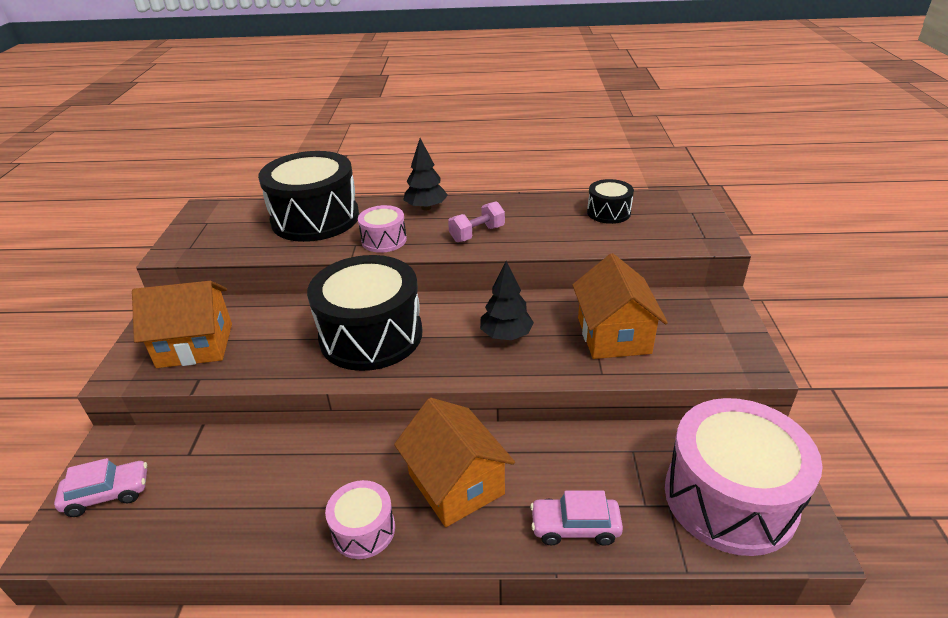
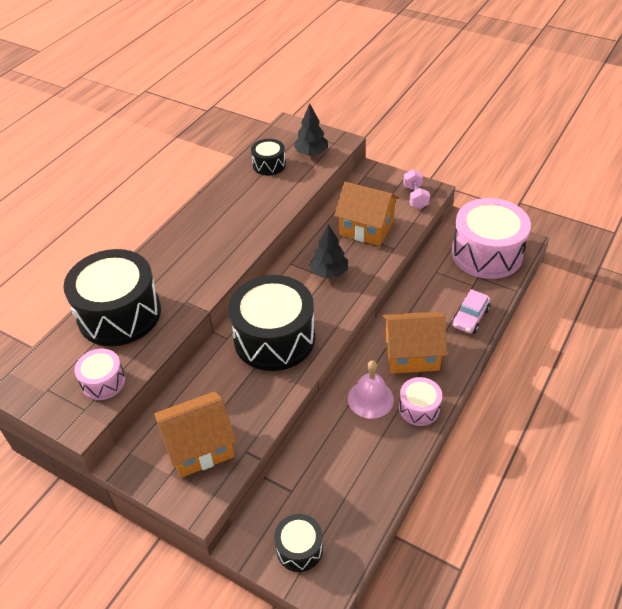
camera: 60 degrees left, 10 degrees up
pink car [54,458,147,517] -> black drum [274,514,323,572]
orange house [132,281,232,368] -> orange house turned 45 degrees clockwise [154,391,237,478]
pink drum [358,205,407,253] -> pink drum moved to [74,349,126,400]
black tree [403,138,448,211] -> black tree moved to [294,103,328,156]
pink dumbbell [448,201,505,242] -> pink dumbbell moved to [403,169,430,209]
none -> pink bell [348,360,394,419]

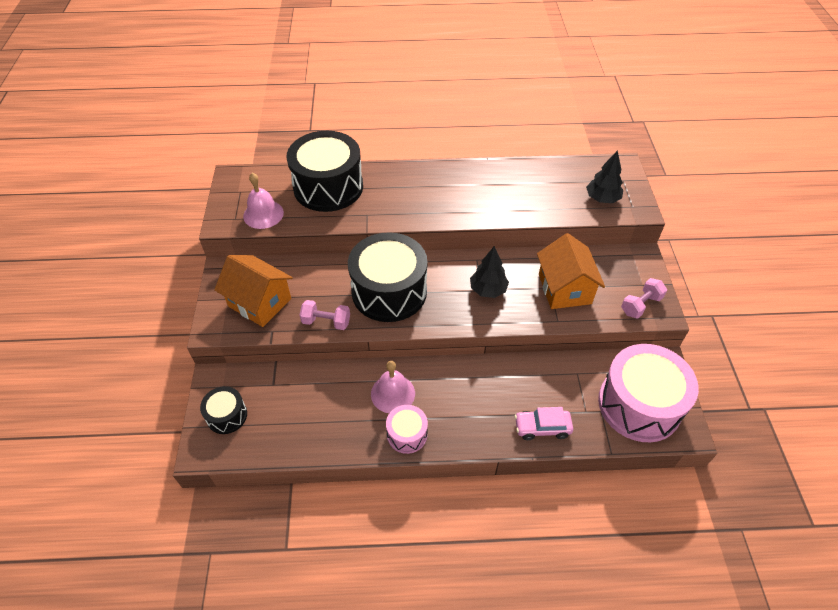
camera: 55 degrees right, 5 degrees up
pink drum [74,349,126,400] -> pink bell [243,173,284,229]
black drum [251,139,286,175] -> none
orange house [383,312,447,374] -> none
none -> pink dumbbell [299,300,350,330]

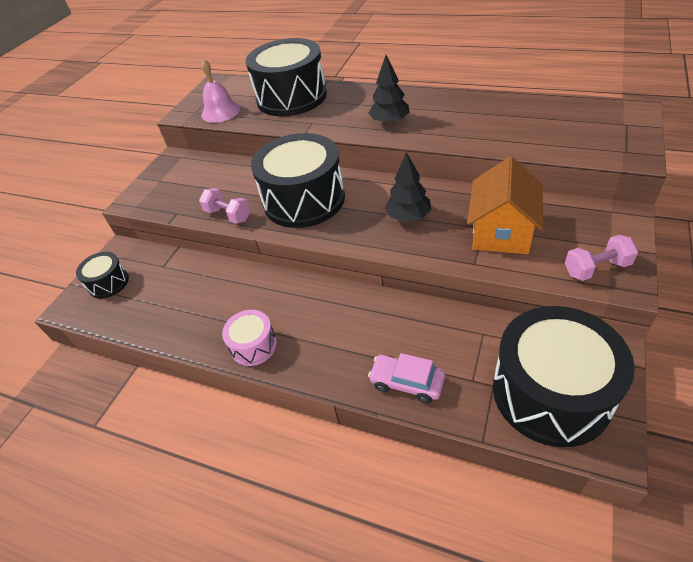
camera: 30 degrees right, 5 degrees down
orange house [214,255,293,327] -> none
pink bell [371,361,415,413] -> none
black tree [586,150,623,203] -> black tree moved to [369,55,410,125]
pink drum [598,344,699,442] -> black drum [493,306,635,447]

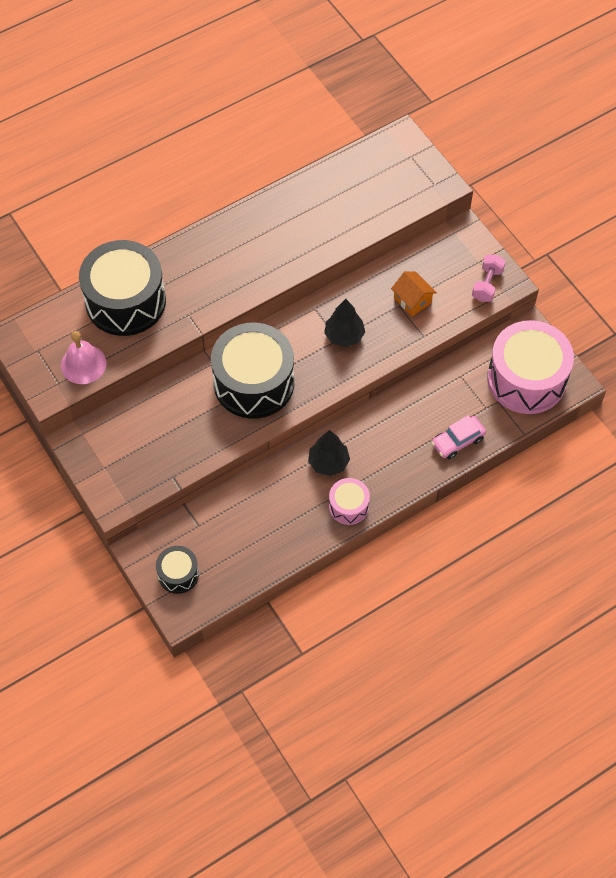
camera: 60 degrees left, 15 degrees up
pink dumbbell [199,188,250,224] -> none
black tree [369,55,410,125] -> black tree moved to [308,430,350,476]
orange house [467,157,543,254] -> orange house [391,271,437,316], size x0.59
black drum [493,306,635,447] -> pink drum [487,320,574,414]

